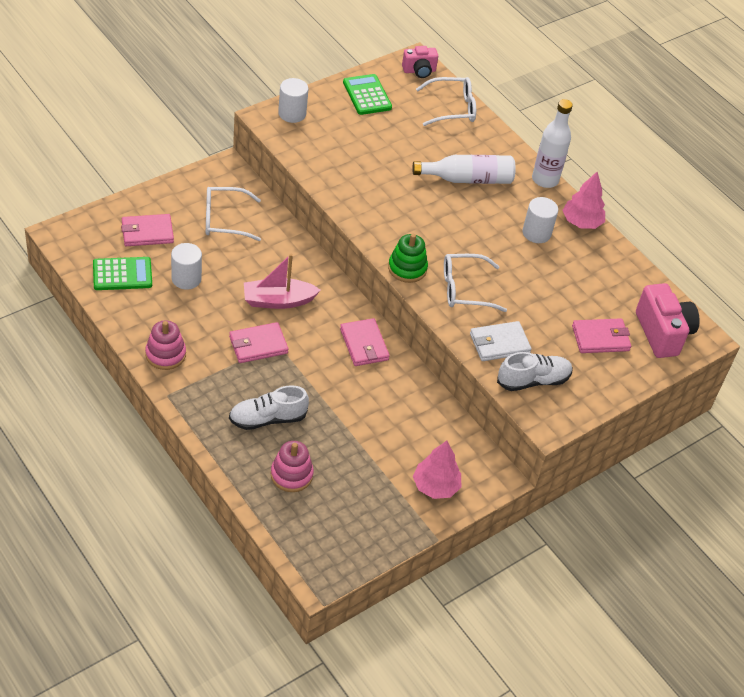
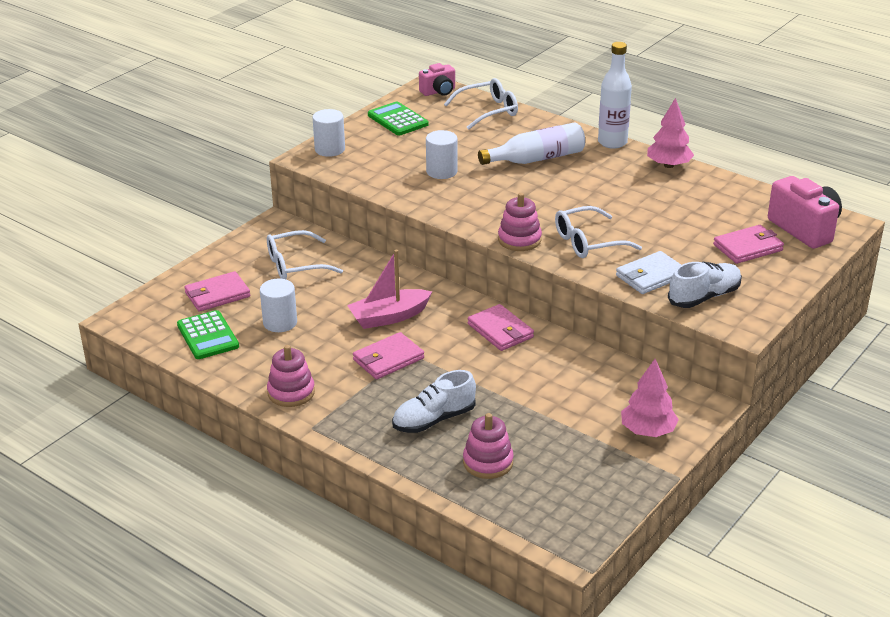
camera: 10 degrees left, 15 degrees down
green calculator [93,257,152,290] -> green calculator turned 90 degrees clockwise [177,310,239,359]
green stacking toy [388,234,428,283] -> pink stacking toy [498,193,542,251]
white cylinder [522,197,558,243] -> white cylinder moved to [426,130,458,179]

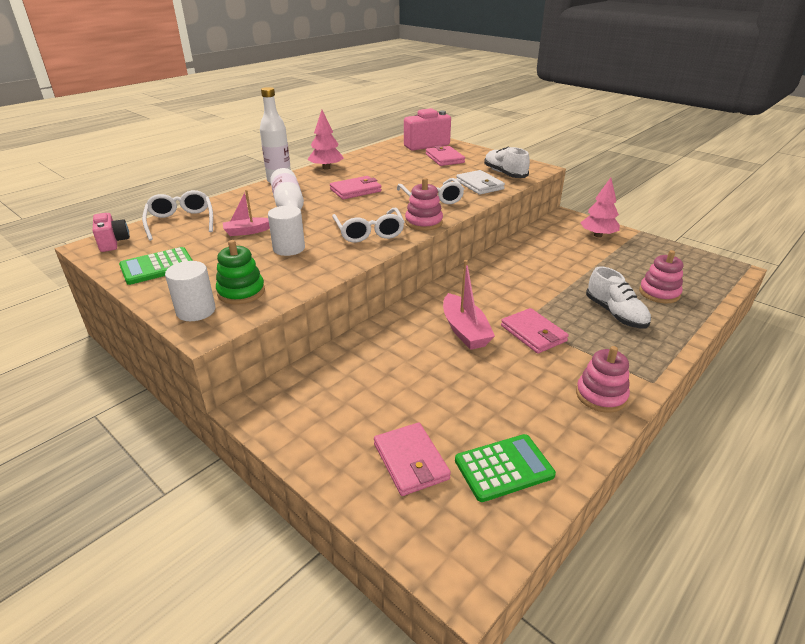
camera: 85 degrees left, 0 degrees up
white cylinder [260,278,297,332] -> none
white glasses [267,230,343,279] -> white glasses moved to [332,208,405,243]
pink wallet [468,304,534,351] -> pink wallet moved to [330,176,382,200]
none -> green stacking toy [216,240,265,304]
none -> pink boat [223,190,270,236]

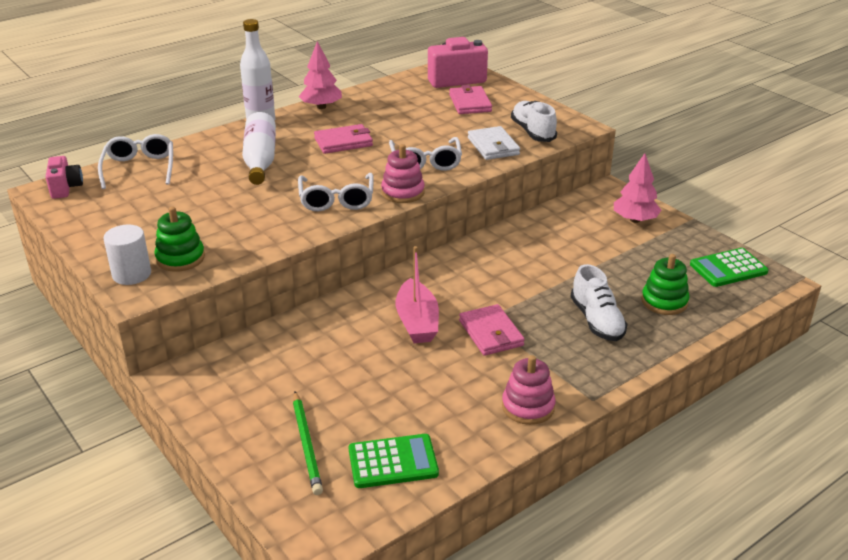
camera: 10 degrees right, 0 degrees up
green calculator [119,247,193,285] -> green calculator moved to [690,248,769,287]
pink boat [223,190,270,236] -> none
white cylinder [268,206,305,256] -> none
pink wallet [374,422,451,496] -> green pencil [293,391,323,495]
pink stacking toy [639,250,683,304] -> green stacking toy [641,254,689,315]

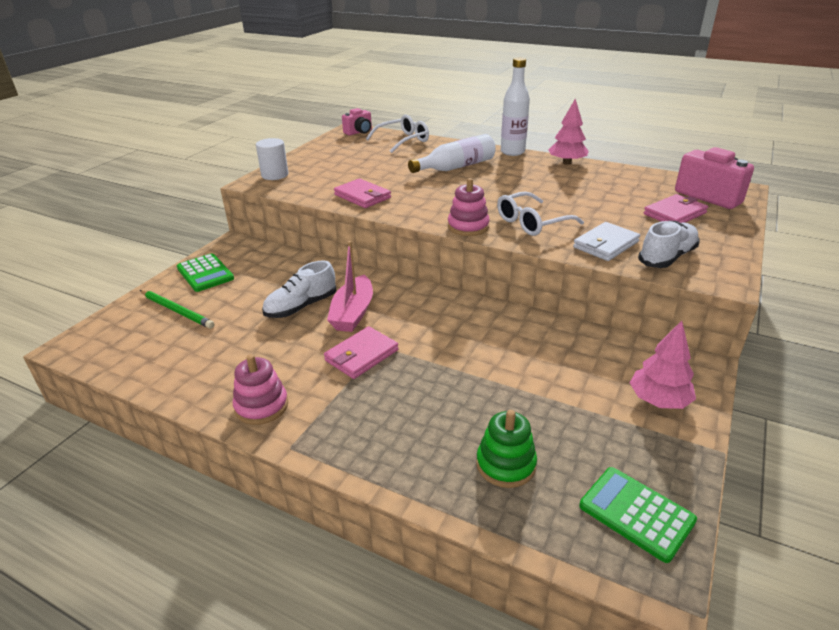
camera: 65 degrees right, 0 degrees up
green stacking toy [154,207,205,272] -> none
green pencil [293,391,323,495] -> green pencil turned 105 degrees counterclockwise [140,290,215,329]
white glasses [298,173,374,211] -> none
pink wallet [314,124,373,154] -> pink wallet moved to [334,178,391,208]
green calculator [349,434,439,488] -> green calculator moved to [177,253,234,292]
pink boat [396,246,439,343] -> pink boat turned 45 degrees counterclockwise [327,241,373,332]
white shoe [570,264,627,341] -> white shoe moved to [262,260,336,318]

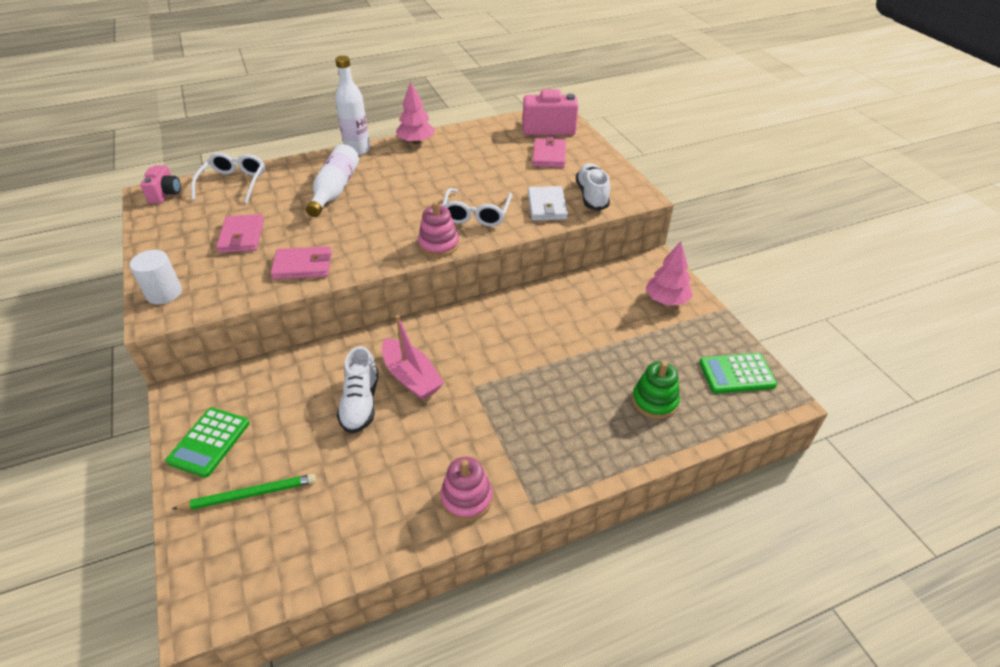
camera: 50 degrees left, 10 degrees up
green calculator [177,253,234,292] -> green calculator turned 105 degrees clockwise [165,408,250,478]
pink wallet [324,326,398,379] -> pink wallet moved to [216,214,264,253]

